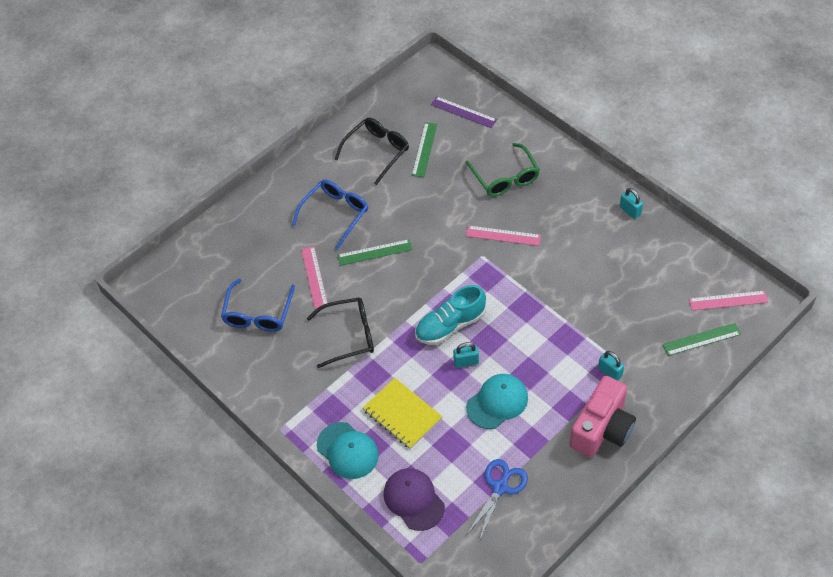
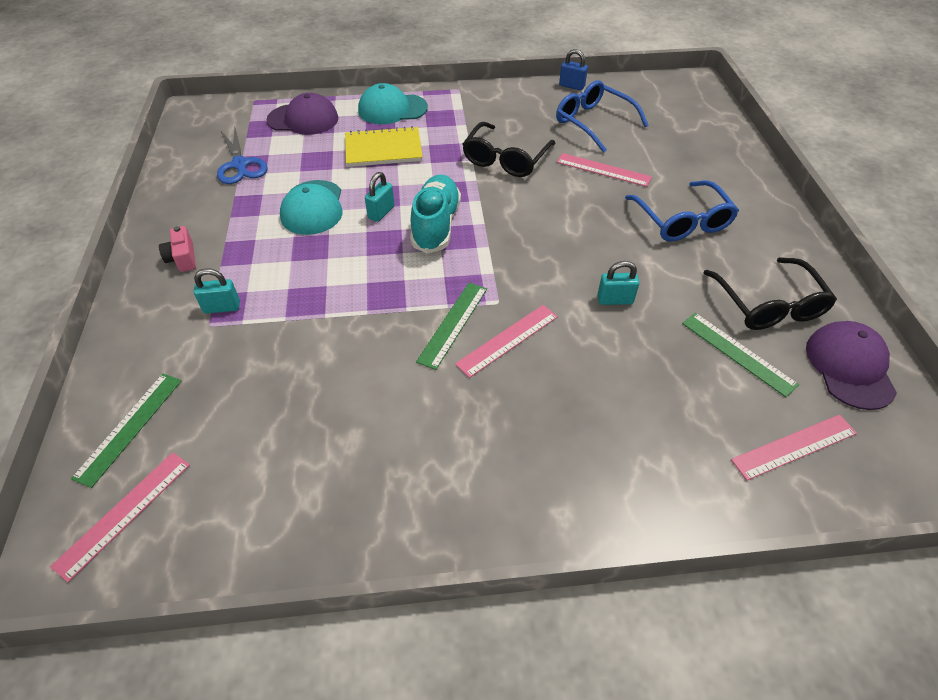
camera: 125 degrees right, 5 degrees down
green ruler [337,239,412,266] -> green ruler moved to [416,282,487,370]
purple ruler [431,96,497,128] -> pink ruler [731,414,857,480]
green glasses [466,143,540,197] -> none
pink camera [569,376,636,457] -> pink camera [159,226,196,272], size x0.45
turquoise padlock [620,188,643,219] -> turquoise padlock moved to [597,261,639,305]
none -> blue padlock [559,49,588,91]
none -> purple cap [806,321,897,410]

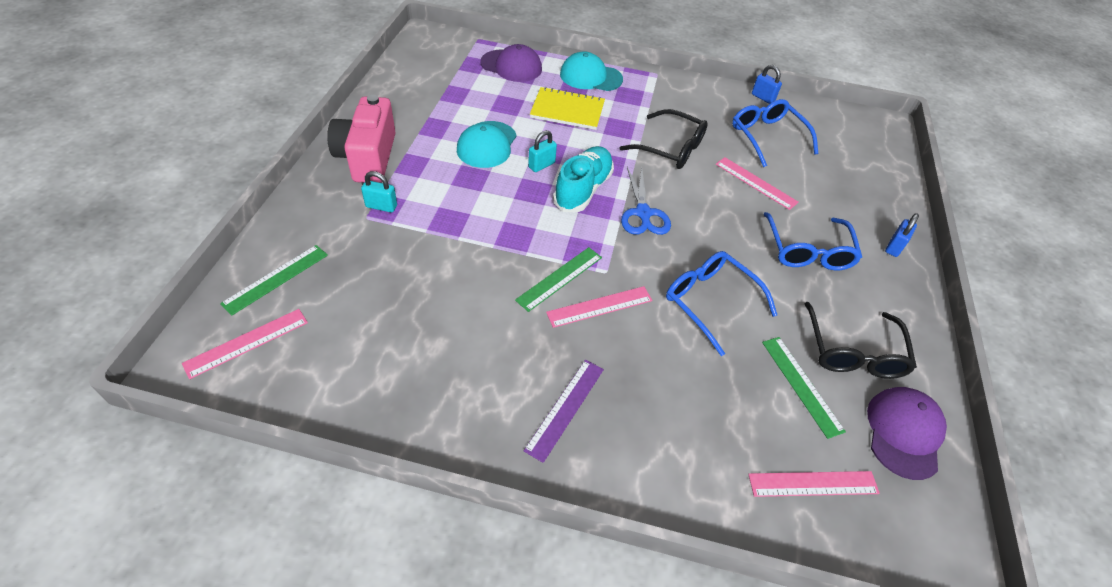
camera: 15 degrees right, 0 degrees up
pink camera [159,226,196,272] -> pink camera [327,95,396,183], size x2.24
blue scissors [217,128,268,184] -> blue scissors moved to [621,167,671,235]
black glasses [462,122,555,177] -> black glasses turned 105 degrees counterclockwise [620,109,708,169]
turquoise padlock [597,261,639,305] -> blue glasses [666,251,777,356]
none -> purple ruler [524,360,604,463]
none -> blue padlock [885,213,919,257]

